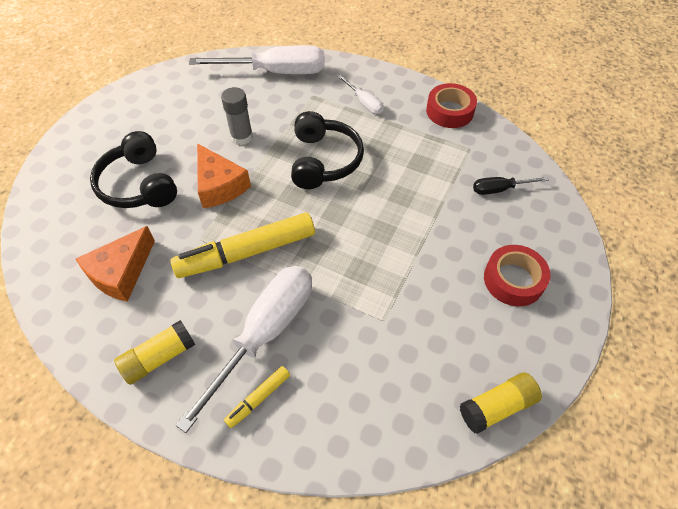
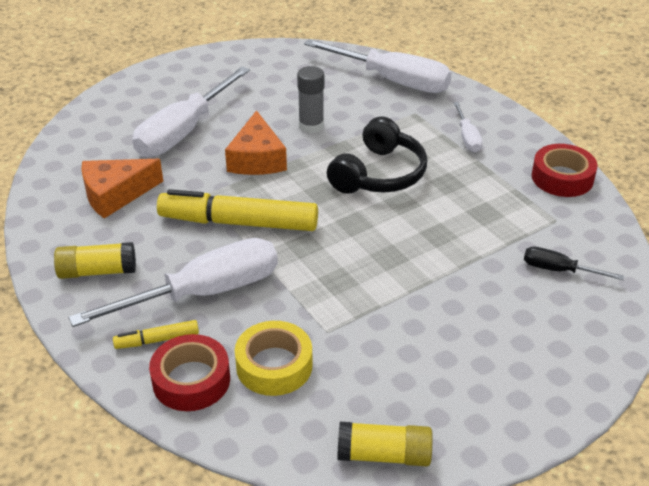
camera: 30 degrees right, 15 degrees down
black headphones [90,131,177,208] -> white screwdriver [132,67,250,157]
red tape [484,245,551,306] -> red tape moved to [149,334,230,411]
none -> yellow tape [235,321,313,396]

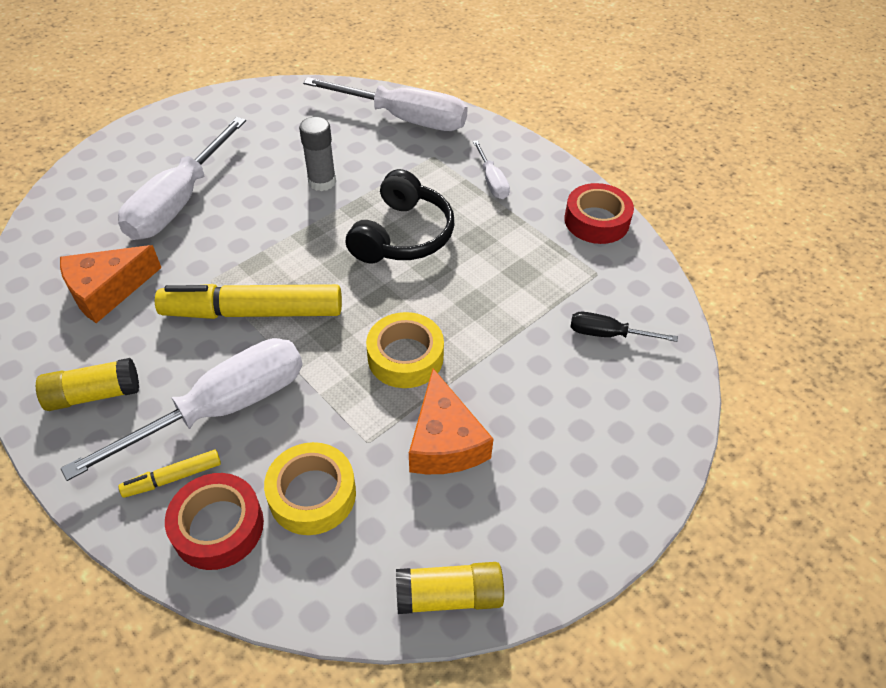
camera: 10 degrees left, 10 degrees up
orange cheese [225,110,287,175] -> orange cheese moved to [409,368,494,474]
none -> yellow tape [366,312,444,388]

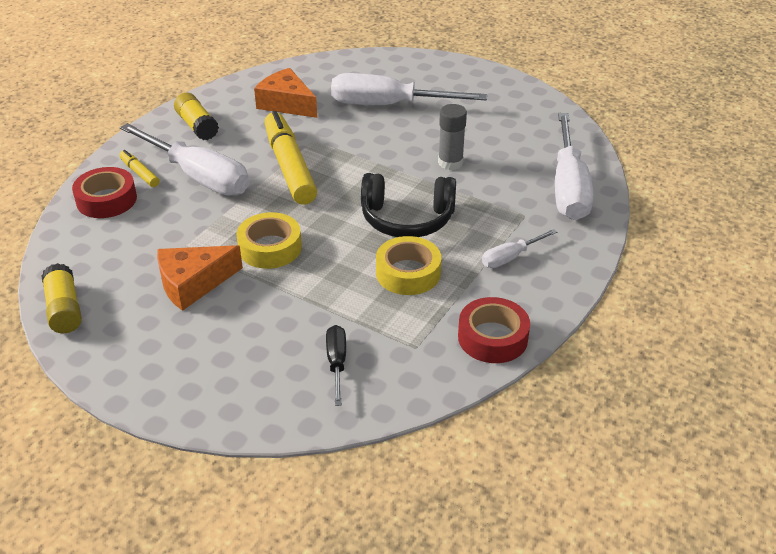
camera: 75 degrees right, 10 degrees down
yellow tape [264,442,356,535] -> yellow tape moved to [376,236,441,295]

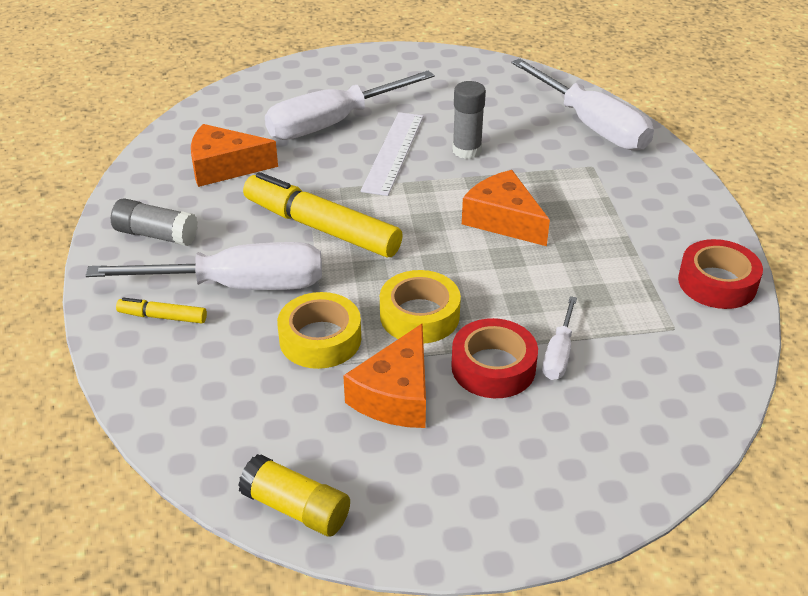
camera: 40 degrees left, 0 degrees up
red tape [72,167,137,218] -> red tape moved to [451,318,538,398]
yellow glue stick [174,93,219,140] -> grey glue stick [111,198,198,246]
black screwdriver [326,325,346,406] -> none
black headphones [361,173,456,237] -> orange cheese [462,170,550,246]
yellow tape [376,236,441,295] -> yellow tape moved to [277,292,361,369]
white screwdriver [482,229,557,268] -> white screwdriver moved to [542,296,577,380]
none -> white ruler [361,112,423,196]

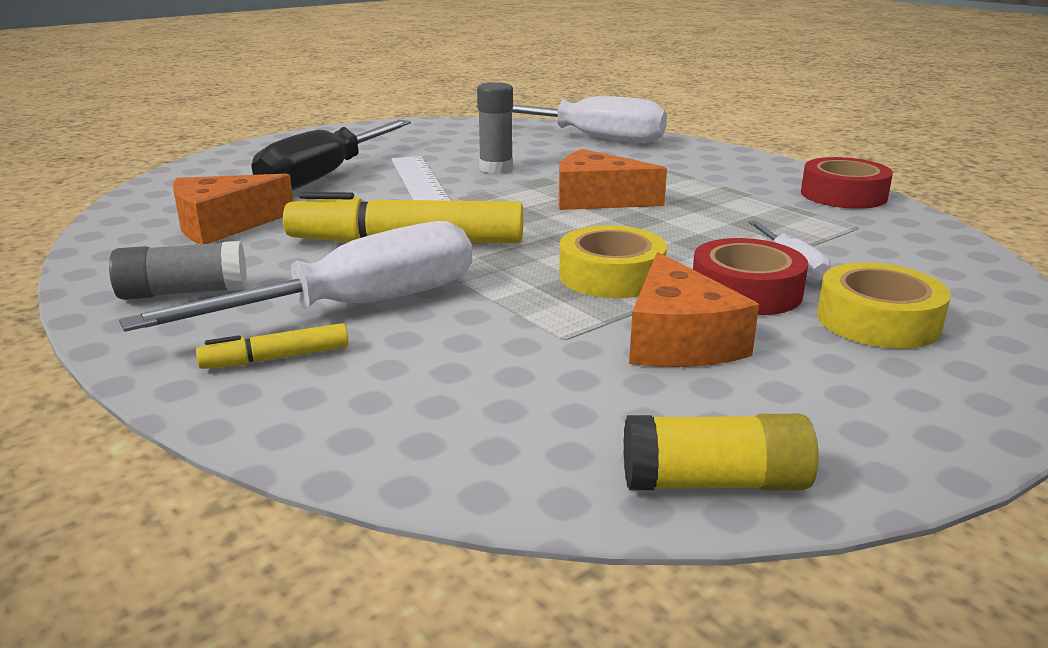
camera: 30 degrees left, 15 degrees down
white screwdriver [265,71,434,140] -> black screwdriver [252,120,411,190]
yellow tape [277,292,361,369] -> yellow tape moved to [817,263,951,349]

